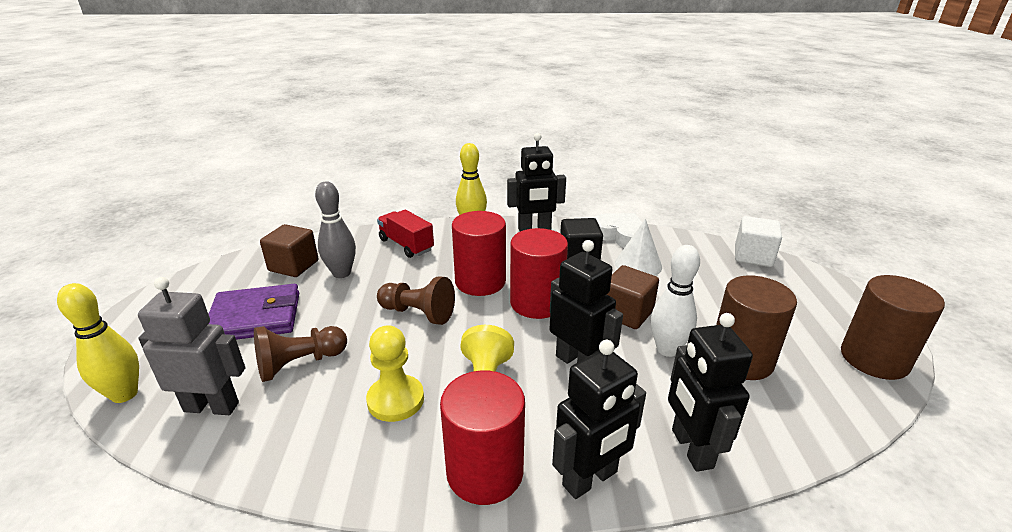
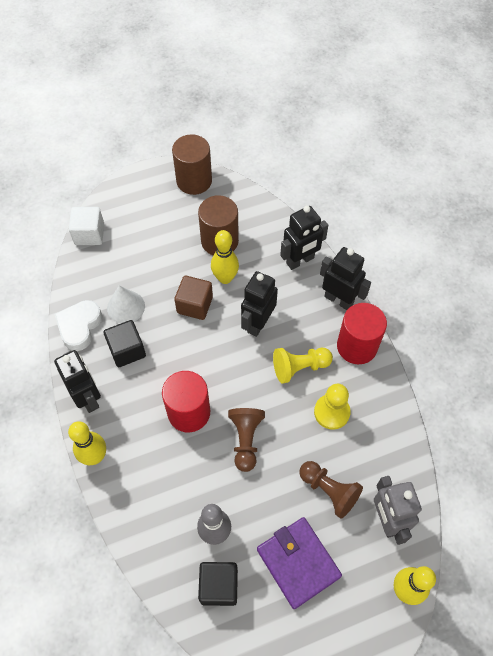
camera: 110 degrees left, 30 degrees up
brown cube [260,224,318,277] -> black cube [198,562,238,606]
red truck [377,210,434,258] -> none
red cylinder [510,228,568,319] -> none
white bowling pin [651,245,700,357] -> yellow bowling pin [211,230,239,284]

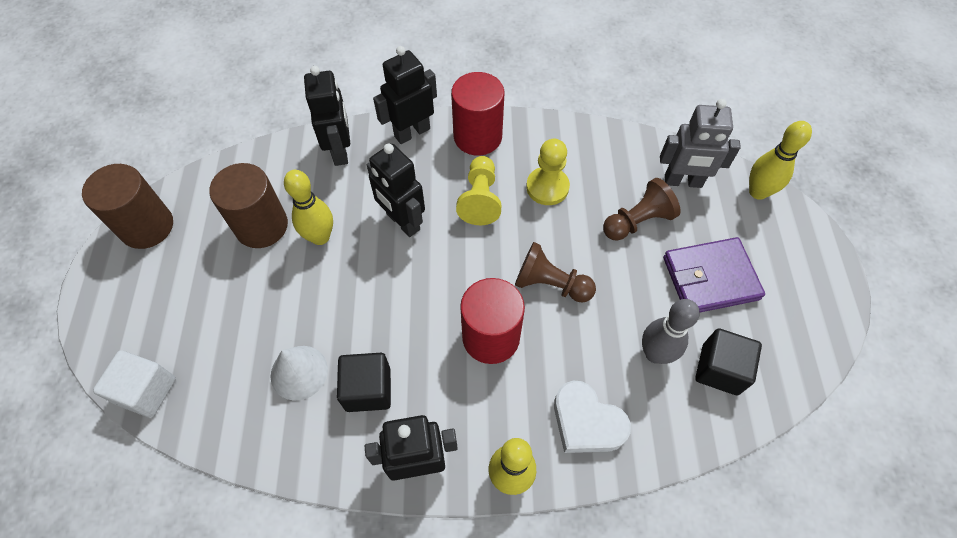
camera: 70 degrees left, 0 degrees up
white heart [54,300,102,351] -> white heart moved to [554,381,631,453]
brown cube [174,275,213,320] -> none

